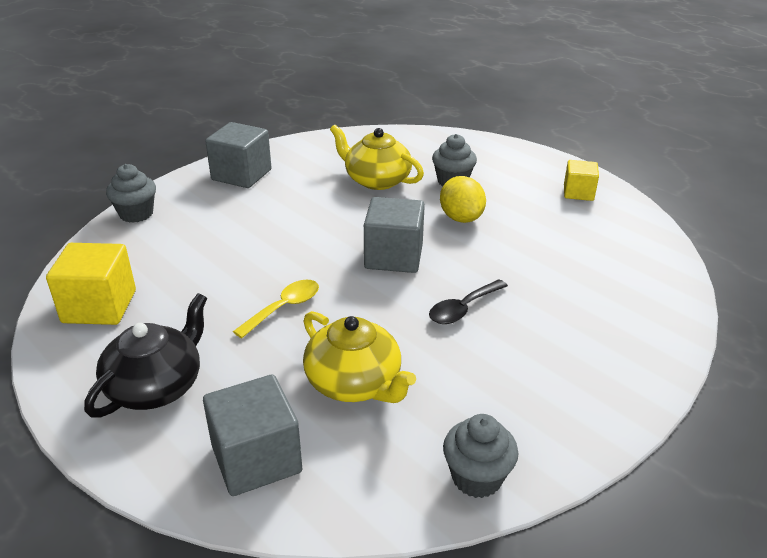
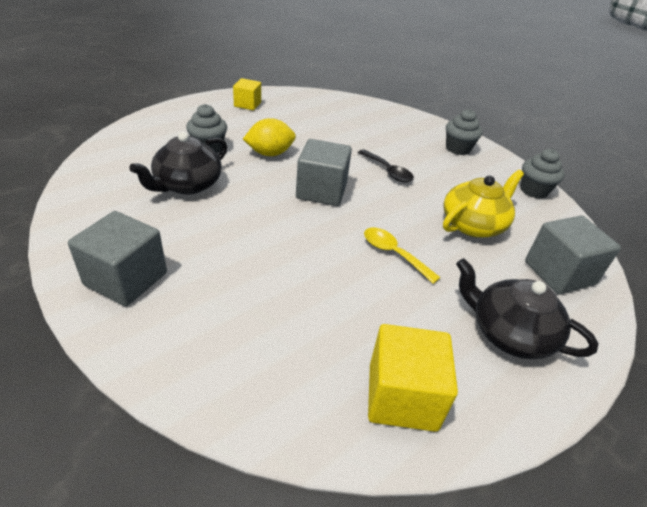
camera: 90 degrees left, 5 degrees up
grey cupcake [106,164,156,223] -> grey cupcake moved to [446,109,483,155]
yellow teapot [330,125,424,190] -> black teapot [129,132,227,195]

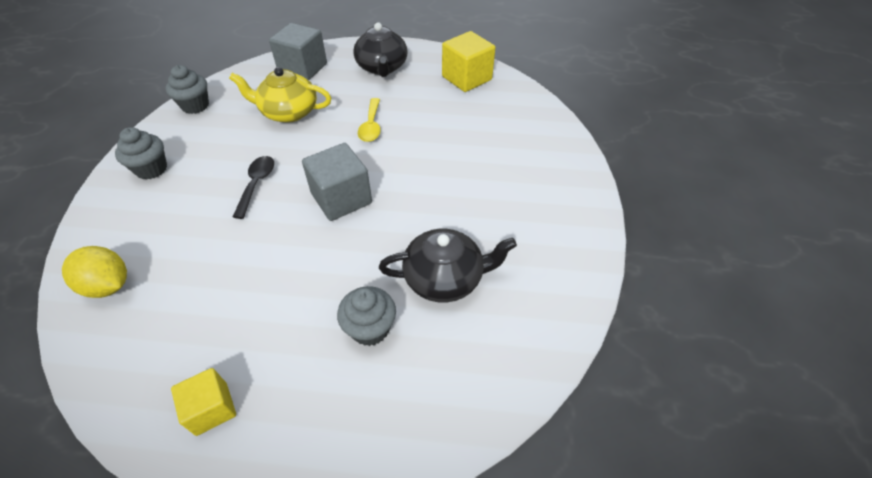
camera: 130 degrees left, 10 degrees up
grey cube [68,211,167,306] -> none
yellow lemon [243,118,296,156] -> yellow lemon moved to [62,246,127,298]

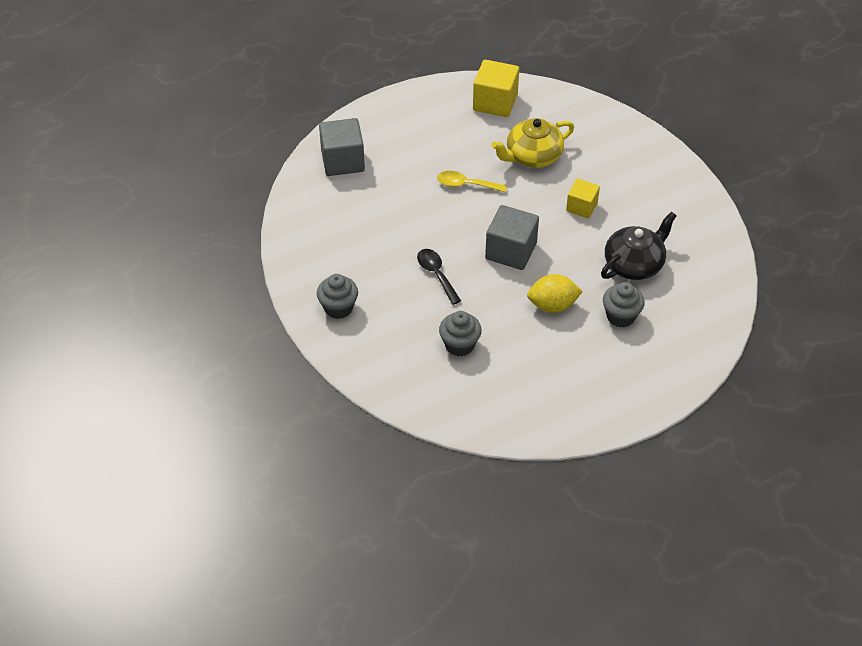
camera: 35 degrees left, 0 degrees up
yellow lemon [62,246,127,298] -> yellow lemon moved to [527,274,583,313]
grey cupcake [166,65,209,114] -> grey cupcake moved to [439,311,482,357]
yellow cube [171,368,236,436] -> yellow cube moved to [566,179,600,218]
yellow teapot [229,67,331,123] -> yellow teapot moved to [491,118,574,168]
black teapot [353,22,407,77] -> none
yellow spoon [358,98,381,142] -> yellow spoon turned 135 degrees clockwise [437,171,507,193]

